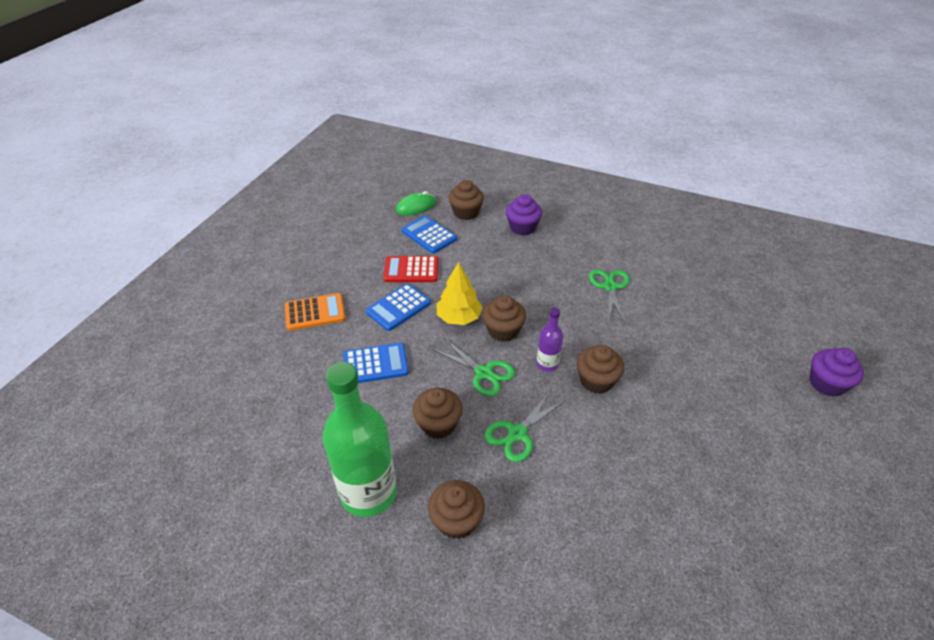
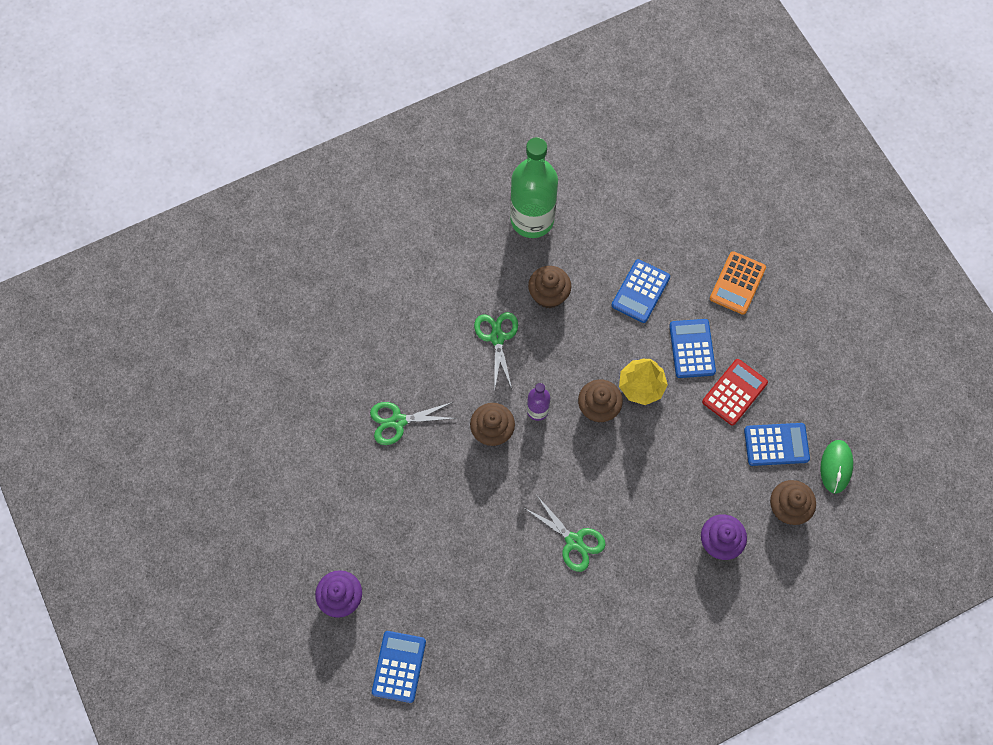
camera: 130 degrees right, 25 degrees up
brown cupcake [428,480,485,539] -> none
green scissors [433,338,515,396] -> green scissors moved to [370,402,457,445]
none -> blue calculator [372,631,426,703]

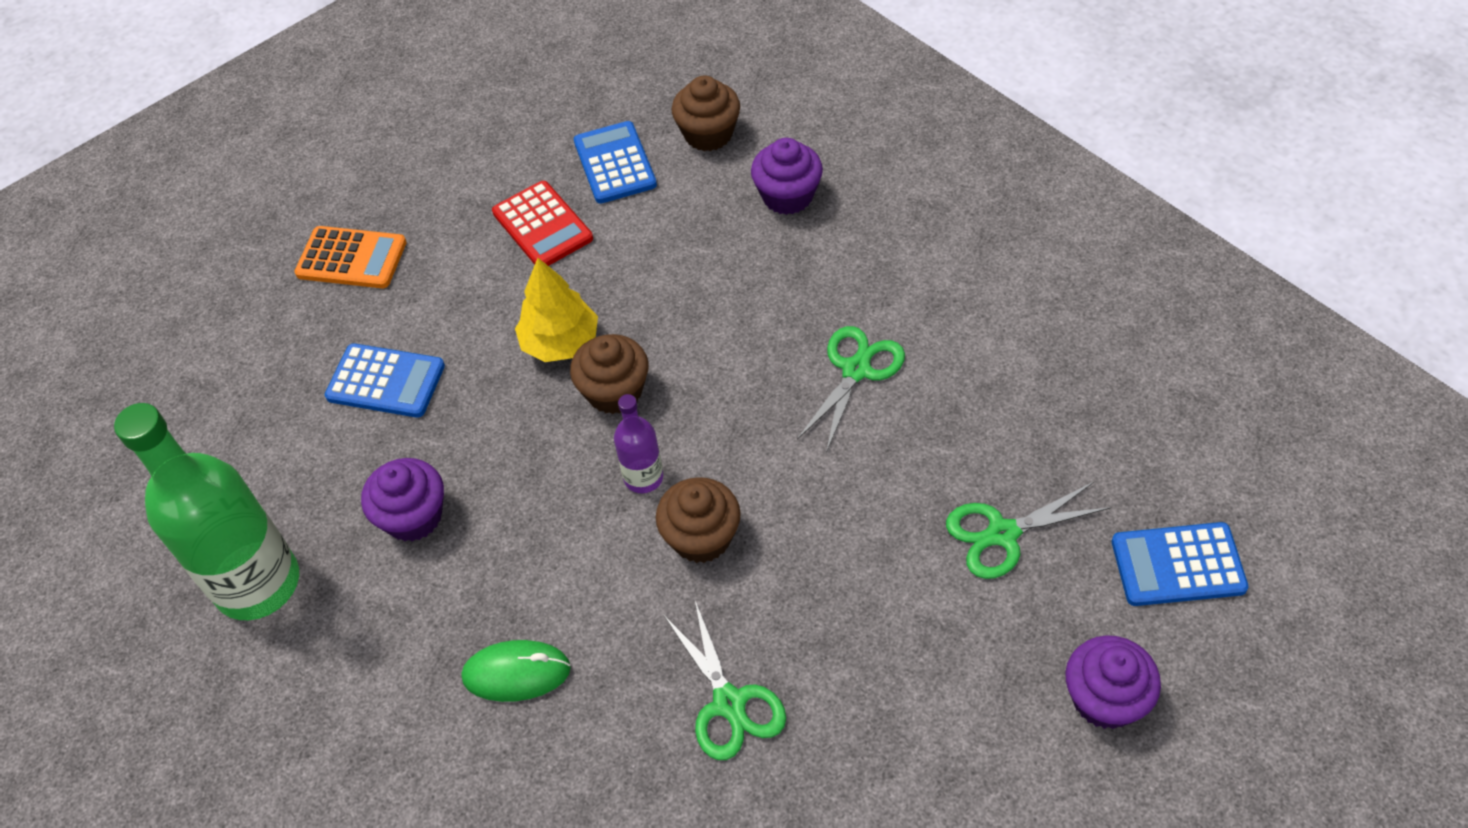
camera: 100 degrees left, 15 degrees down
green scissors [474,312,518,389] -> green scissors moved to [946,482,1111,579]
brown cupcake [528,266,571,309] -> purple cupcake [361,458,444,541]
blue calculator [669,319,716,378] -> none
red calculator [702,359,768,425] -> red calculator turned 150 degrees counterclockwise [492,181,593,266]
green mouse [820,440,853,493] -> green mouse moved to [462,640,571,702]

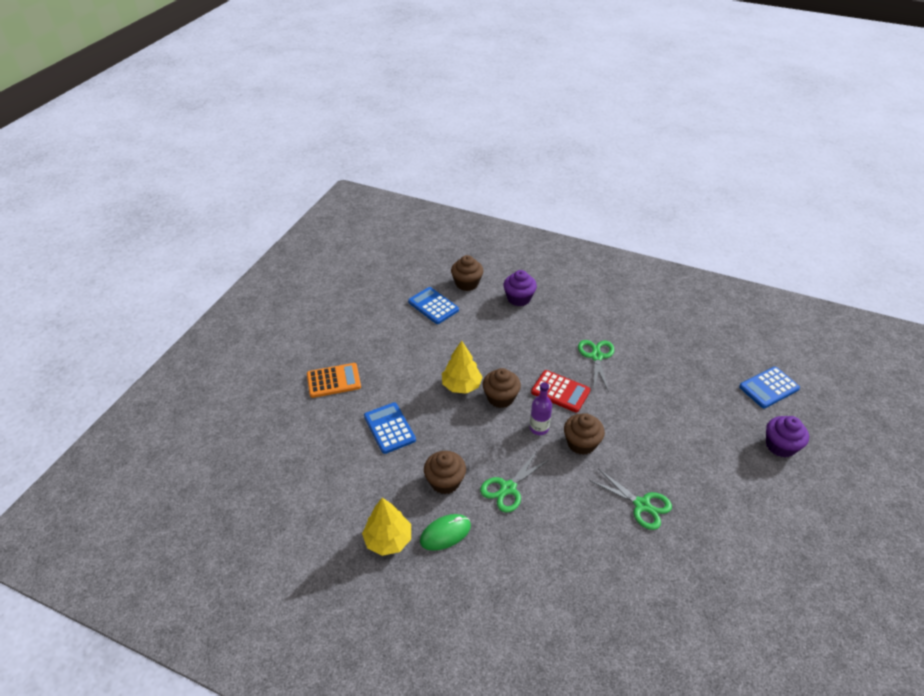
camera: 30 degrees left, 10 degrees down
green bottle [114,403,299,620] -> yellow tree [362,498,411,556]
blue calculator [325,343,445,418] -> blue calculator turned 105 degrees counterclockwise [364,402,416,454]
purple cupcake [361,458,444,541] -> brown cupcake [424,451,466,494]
green mouse [462,640,571,702] -> green mouse moved to [420,514,471,551]
red calculator [492,181,593,266] -> red calculator moved to [531,370,591,412]
green scissors [946,482,1111,579] -> green scissors moved to [480,451,550,513]

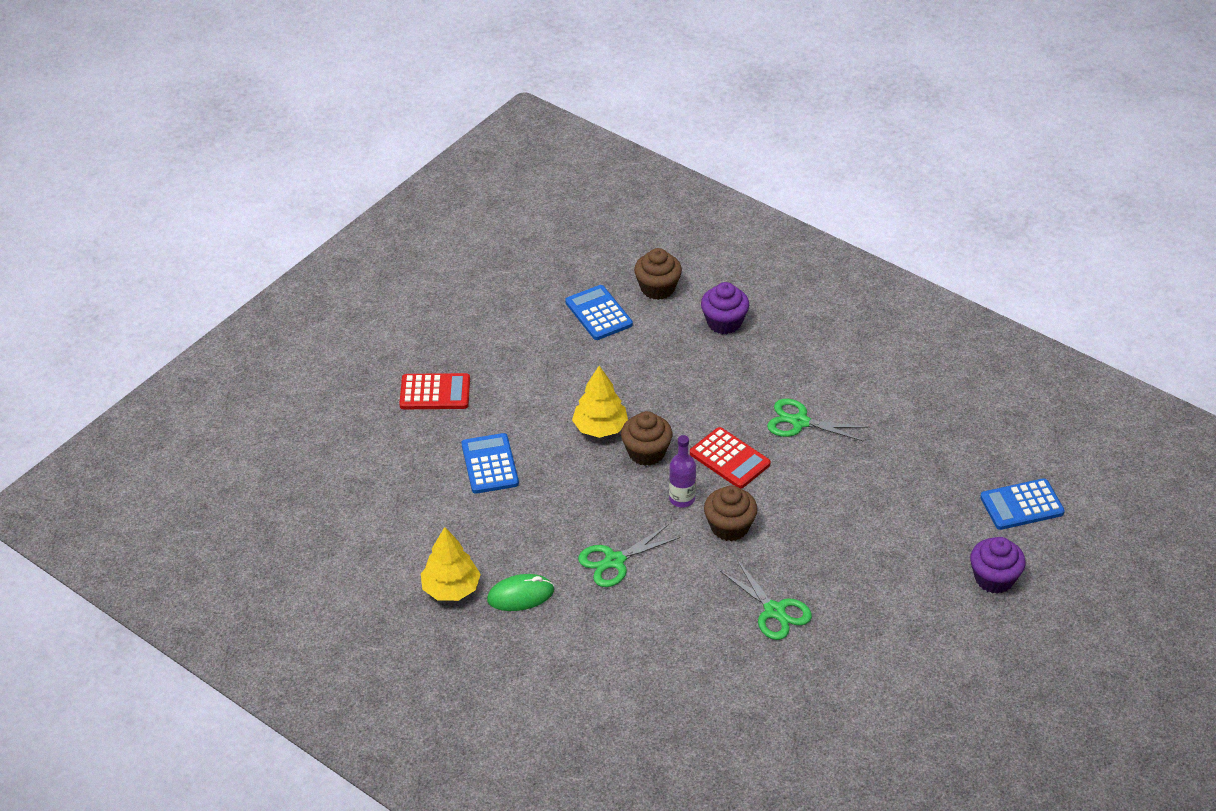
camera: 15 degrees right, 0 degrees up
orange calculator [307,363,361,398] -> red calculator [399,373,470,409]
brown cupcake [424,451,466,494] -> none
green scissors [578,340,614,392] -> green scissors turned 90 degrees counterclockwise [767,399,868,442]

